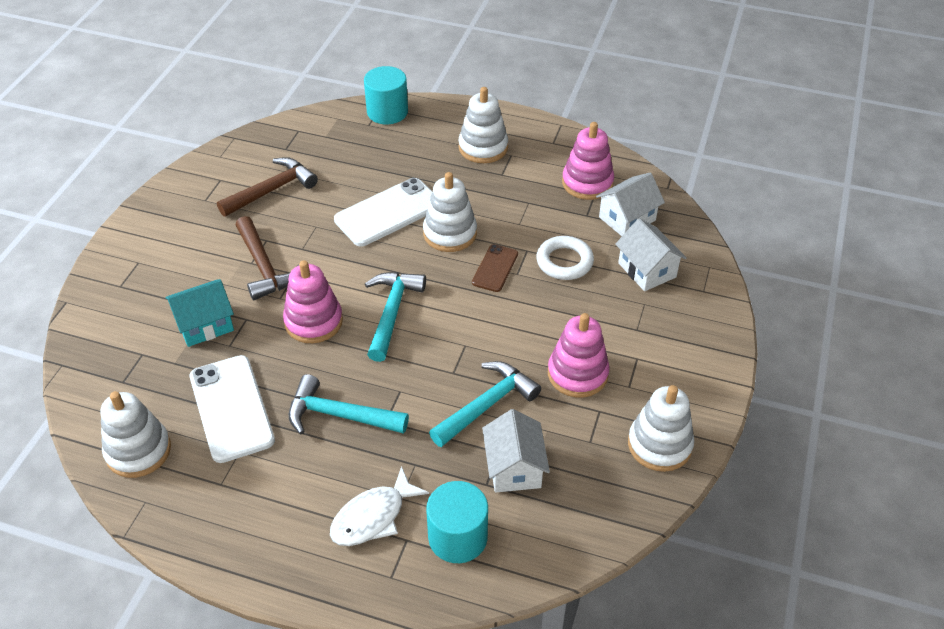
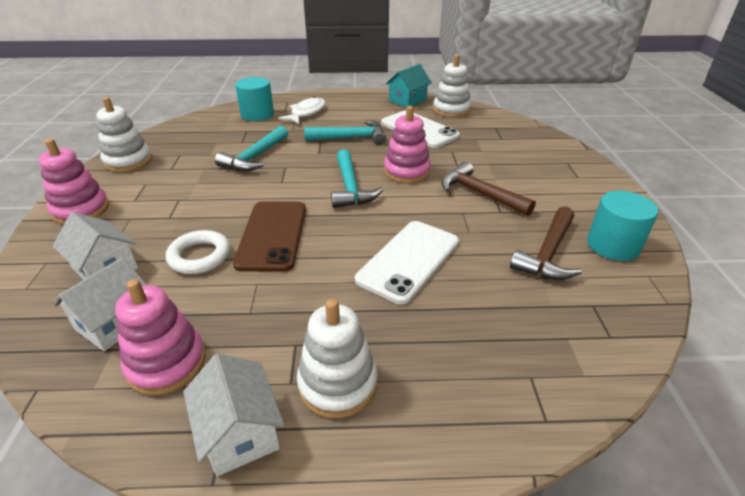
camera: 160 degrees right, 10 degrees down
turquoise house [166,279,234,347] -> turquoise house moved to [386,64,432,107]
turquoise cylinder [364,66,408,124] -> turquoise cylinder moved to [587,191,658,261]
white stacking toy [423,172,477,252] -> none
brown phone [472,244,518,292] -> brown phone [233,201,306,272], size x1.80
white house [482,409,550,492] -> white house moved to [183,354,284,476]
pink stacking toy [548,313,610,398] -> pink stacking toy moved to [39,139,109,224]

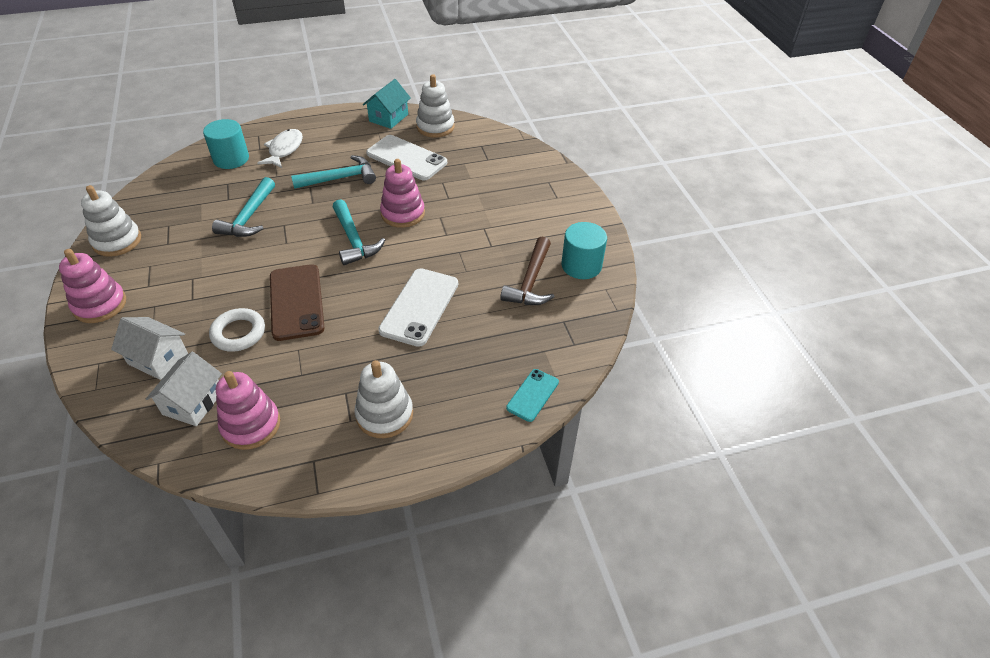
camera: 15 degrees left, 10 degrees up
white house [183,354,284,476] -> none
brown hammer [441,161,536,216] -> none
none -> turquoise phone [506,369,559,422]

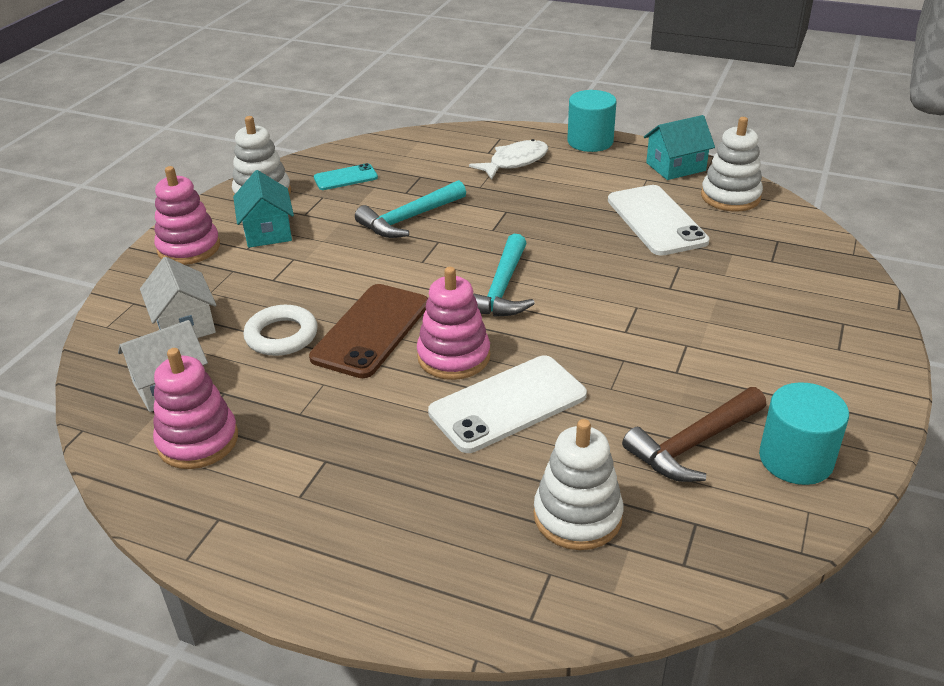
camera: 40 degrees right, 10 degrees down
turquoise cylinder [203,119,249,169] -> turquoise cylinder moved to [567,90,616,152]
turquoise hammer [291,155,376,189] -> none
white stacking toy [354,360,413,438] -> white stacking toy moved to [534,419,624,550]
pink stacking toy [380,159,425,228] -> pink stacking toy moved to [417,267,490,380]
turquoise phone [506,369,559,422] -> turquoise phone moved to [314,163,378,190]
none -> turquoise house [233,170,294,248]

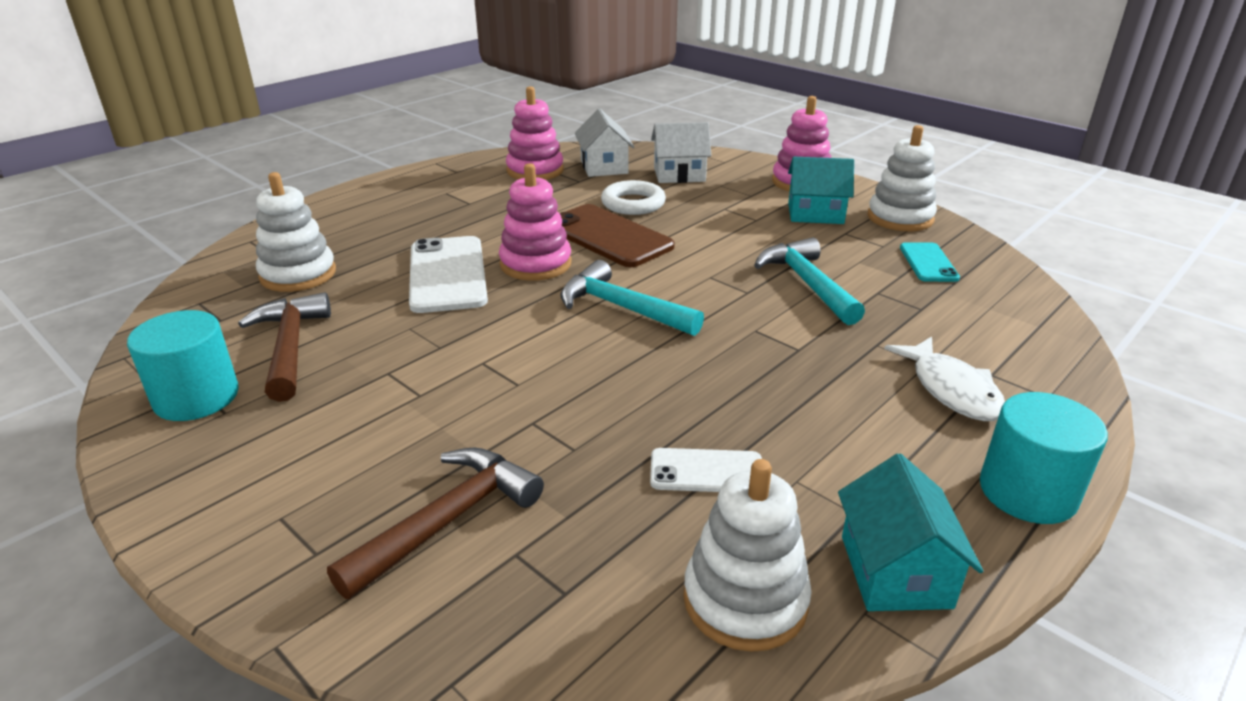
camera: 110 degrees right, 5 degrees down
white phone [608,185,709,256] -> white phone [650,448,762,492], size x0.56
none -> brown hammer [327,448,544,599]

